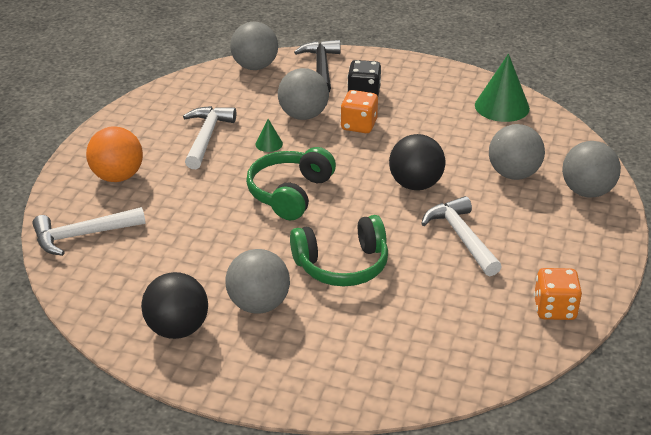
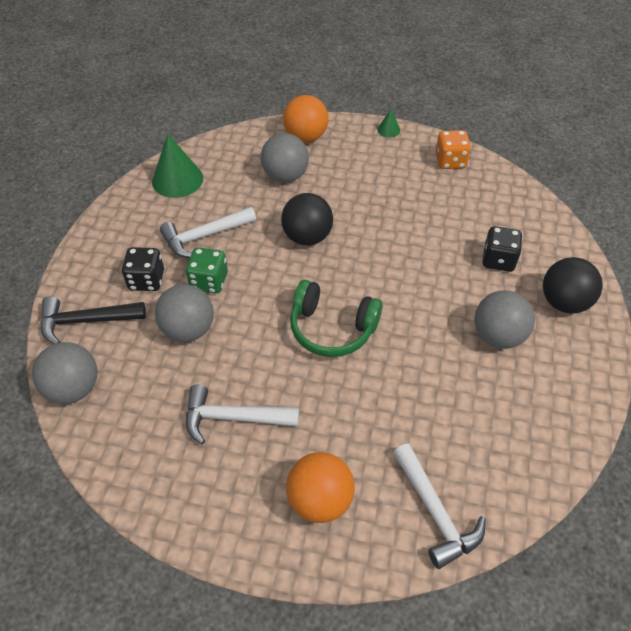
camera: 95 degrees left, 15 degrees up
black ball [141,272,208,339] -> black ball moved to [543,257,603,314]
green cone [255,119,283,152] -> green cone moved to [377,109,400,137]
green headphones [290,215,388,286] -> none
orange dice [340,90,378,133] -> green dice [186,247,228,293]
white hammer [421,196,502,276] -> white hammer moved to [160,207,256,258]
grey ball [562,141,621,198] -> orange ball [283,95,328,142]
none -> black dice [482,226,522,272]

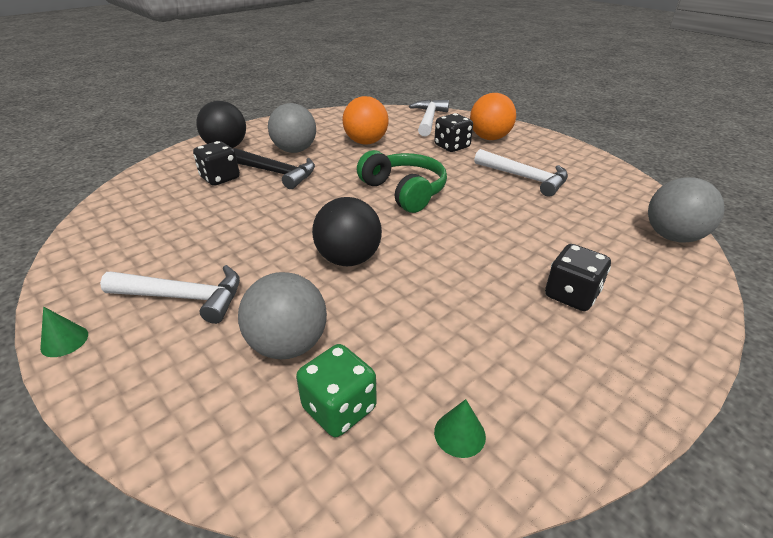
camera: 145 degrees left, 15 degrees down
black hammer [40,296,146,344] -> black hammer moved to [234,148,315,189]
green cone [152,134,203,198] -> green cone [434,399,486,458], size x0.48
grey ball [155,284,214,342] -> none
white hammer [160,207,256,258] -> white hammer moved to [100,265,240,324]
green dice [186,247,228,293] -> green dice moved to [296,344,377,437]
orange ball [283,95,328,142] -> orange ball moved to [342,96,389,145]
orange dice [436,130,471,169] -> none
none -> black dice [434,113,473,152]

